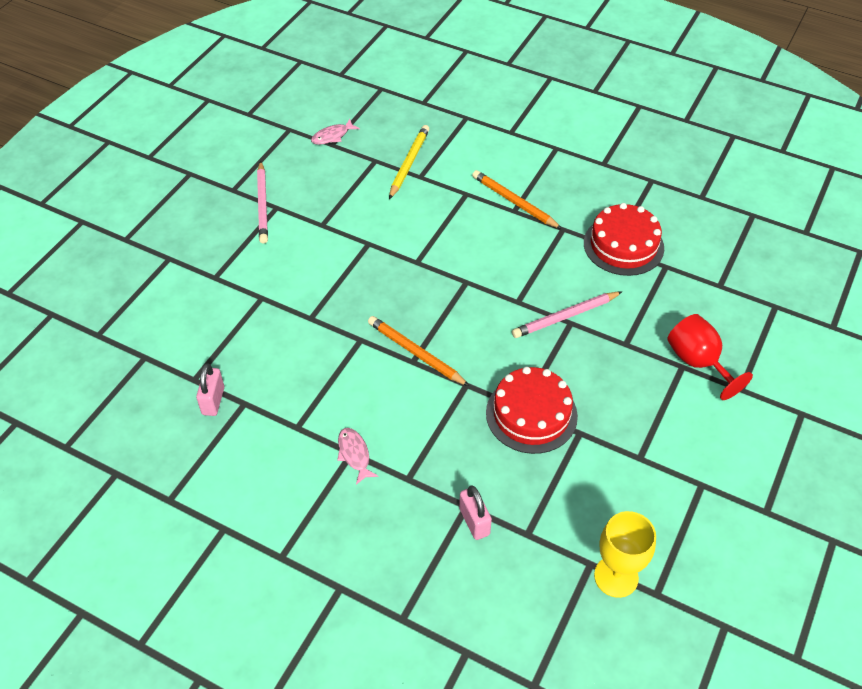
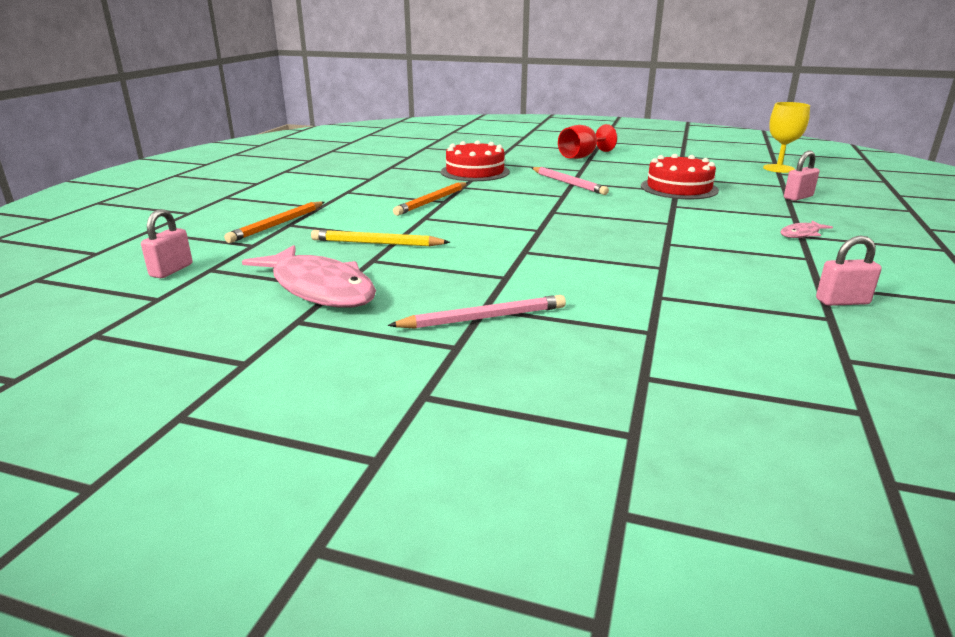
camera: 100 degrees left, 25 degrees down
pink fish [311,119,360,145] -> pink fish [242,245,376,307], size x2.24
orange pencil [368,316,469,386] -> orange pencil moved to [224,201,324,243]
none -> pink padlock [141,209,193,278]

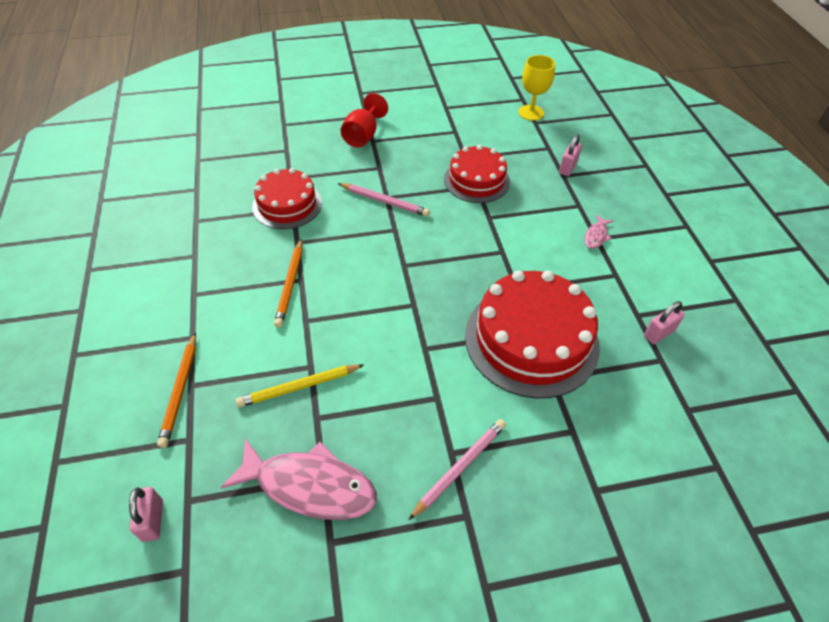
camera: 30 degrees left, 25 degrees up
none -> red cake [465,271,600,398]

